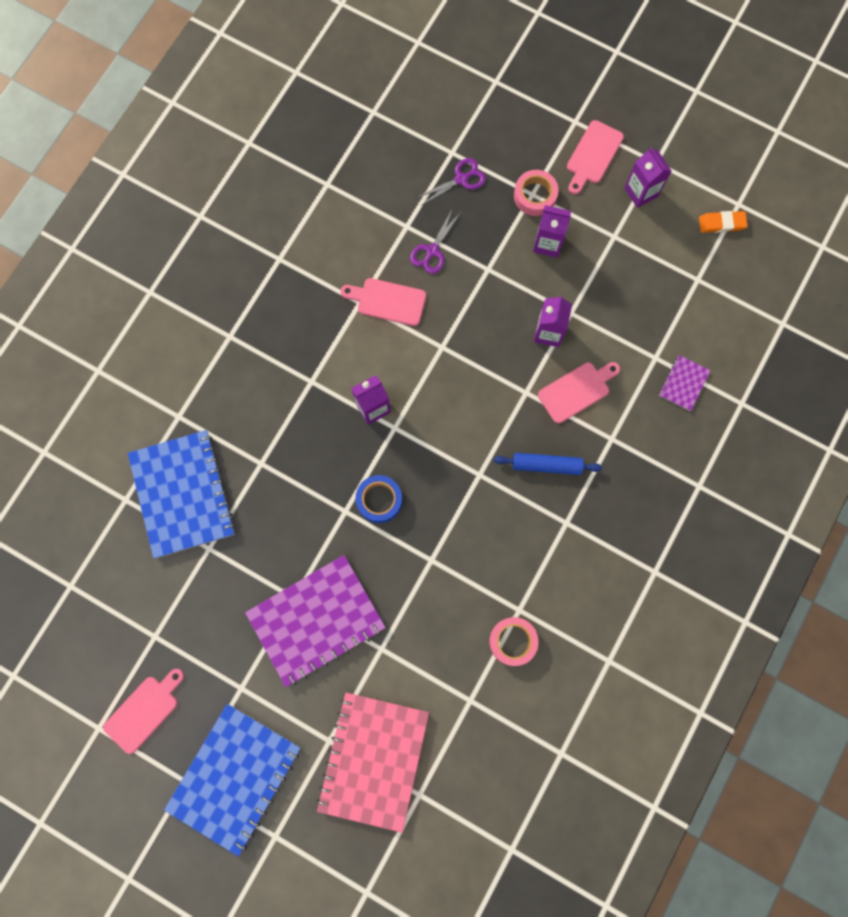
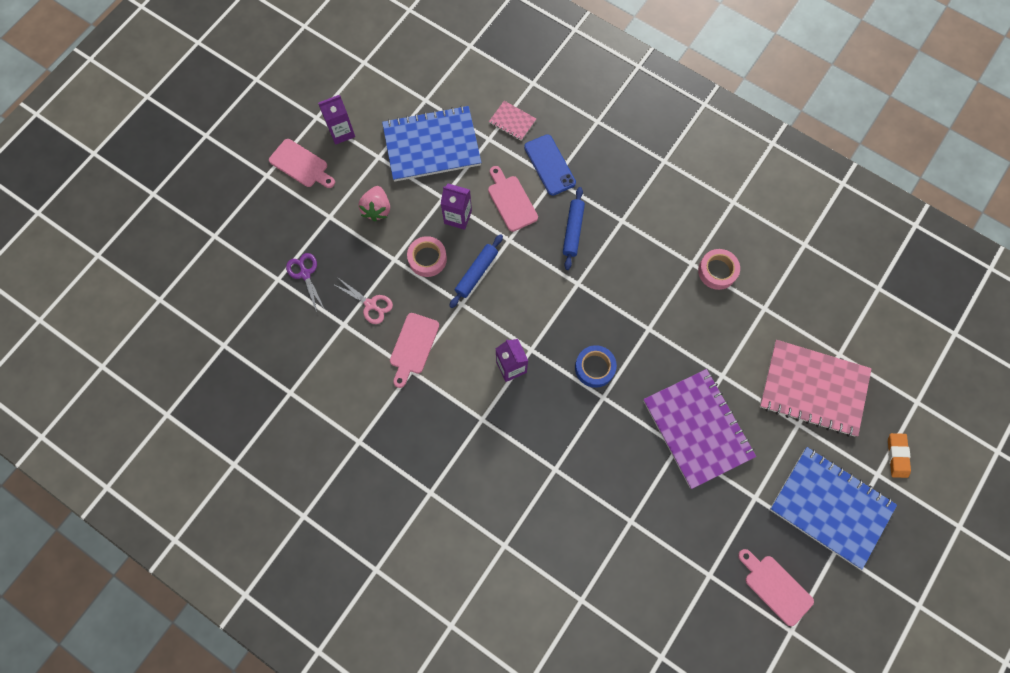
camera: 85 degrees left, 5 degrees down
blue notebook [128,430,236,558] -> blue notebook moved to [382,105,482,182]
purple scissors [410,208,461,274] -> pink scissors [333,278,393,324]
pink tape [514,170,559,216] -> pink tape moved to [407,236,447,277]
purple carton [533,205,571,258] -> pink strawberry [359,186,390,222]
purple notebook [659,355,711,411] -> pink notebook [489,101,536,141]
orange eraser [699,211,748,233] -> orange eraser moved to [888,433,911,478]
none -> blue rolling pin [449,234,503,308]
none -> blue phone [524,134,576,196]

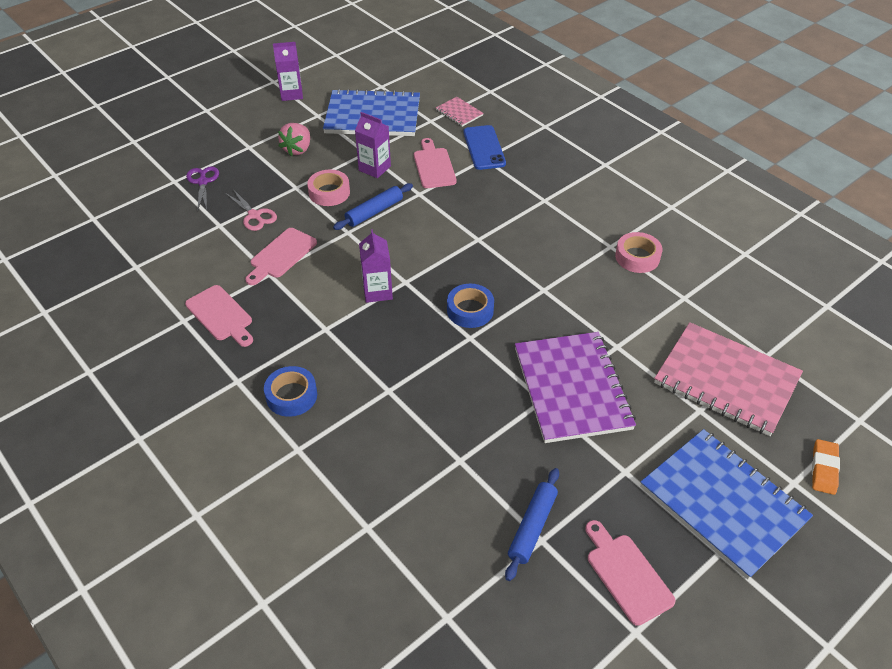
camera: 15 degrees right, 25 degrees down
pink cutting board [269,139,335,188] -> pink cutting board moved to [185,285,253,347]
blue rolling pin [563,187,585,270] -> blue rolling pin moved to [505,468,559,581]
none -> blue tape [264,366,317,417]

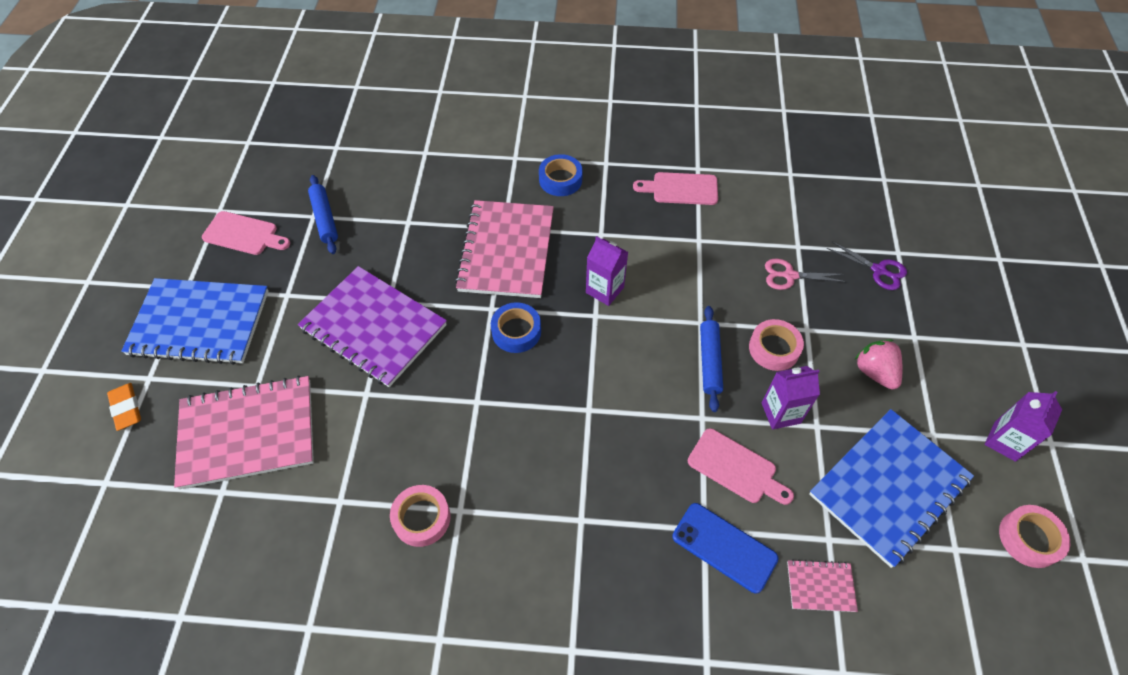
camera: 135 degrees right, 10 degrees up
pink cutting board [245,228,317,285] -> none
none -> pink notebook [455,200,554,298]
none -> pink tape [999,505,1070,568]

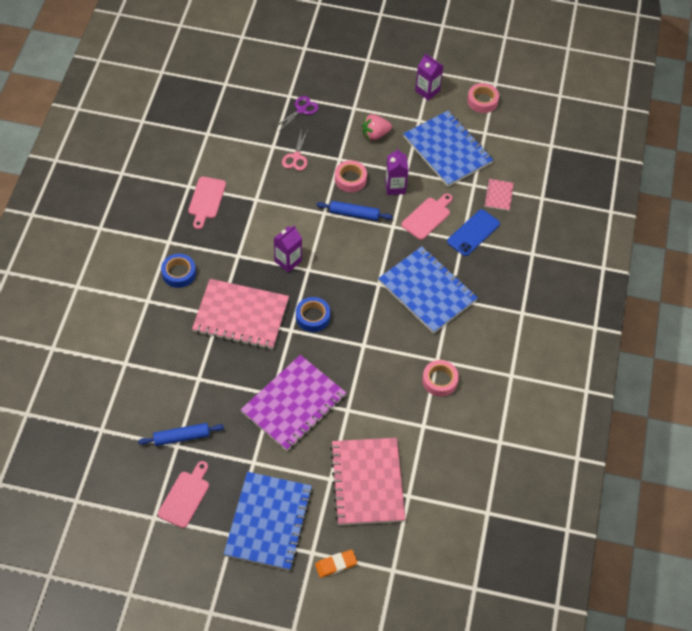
camera: 85 degrees left, 0 degrees up
none -> blue notebook [378,246,478,333]

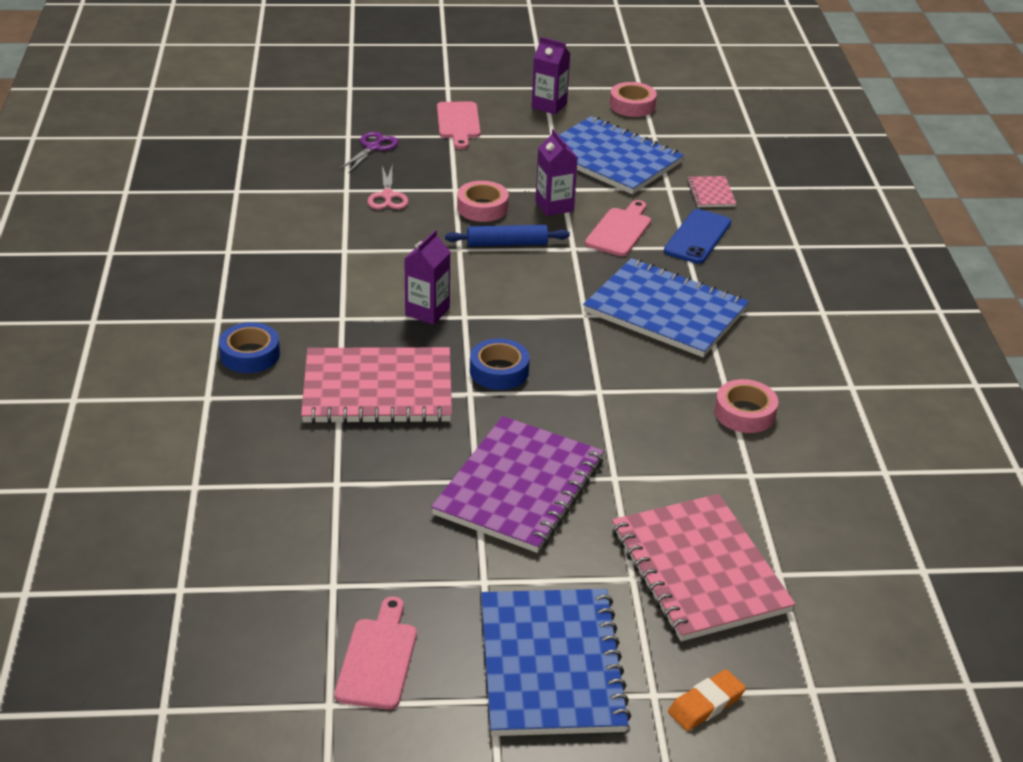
camera: 15 degrees left, 20 degrees down
blue rolling pin [138,423,224,446] -> none
pink cutting board [188,177,226,229] -> pink cutting board moved to [437,102,480,149]
pink strawberry [362,114,392,140] -> none

